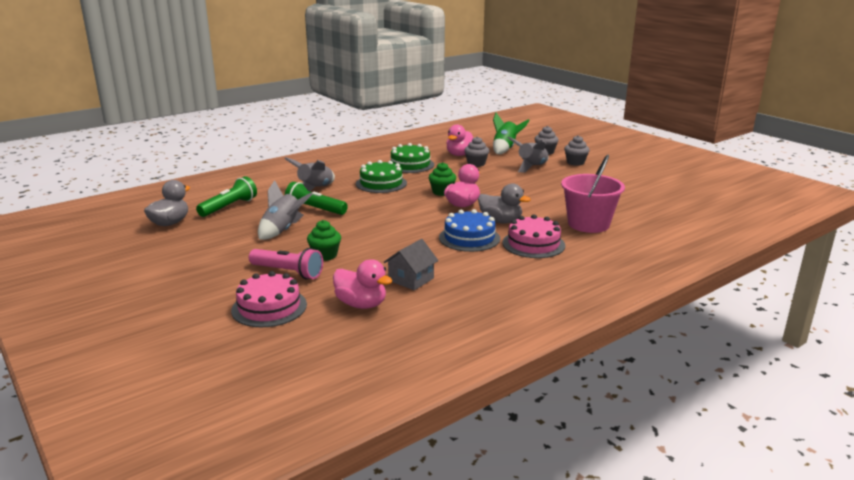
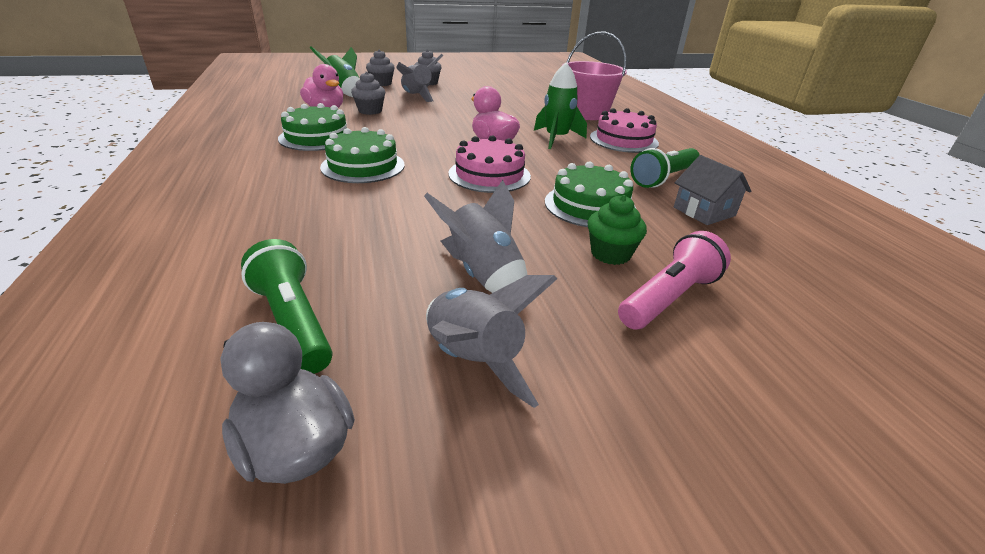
camera: 70 degrees left, 10 degrees up
pink cake [231,271,307,327] -> pink cake moved to [449,135,531,193]
grey rocket [285,157,335,191] -> grey rocket moved to [426,275,558,408]
green flashlight [285,182,348,215] -> green flashlight moved to [630,148,699,188]
pink duck [333,259,392,309] -> none
green cupcake [429,162,456,196] -> none
blue cake [439,209,500,252] -> none
grey duck [478,183,531,224] -> green rocket [534,62,587,149]
none -> green cake [545,162,636,227]

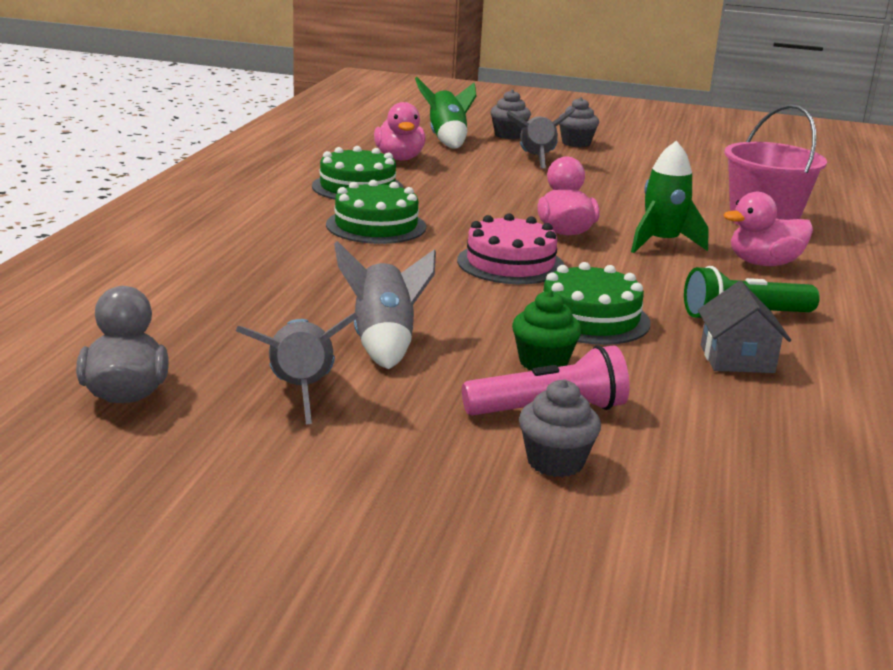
camera: 30 degrees right, 10 degrees down
green flashlight [241,239,332,374] -> none
grey cupcake [351,72,385,115] -> grey cupcake moved to [519,379,601,477]
pink cake [590,108,659,153] -> pink duck [723,192,813,266]

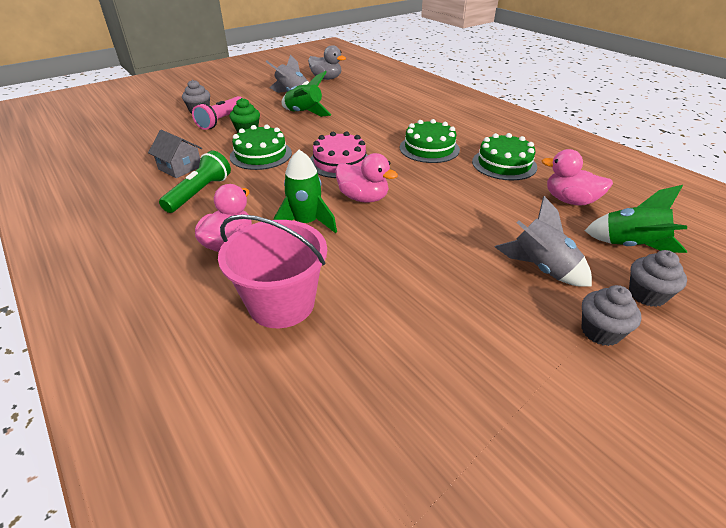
camera: 130 degrees right, 15 degrees up
grey rocket [334,241,436,369] -> green rocket [282,71,332,117]

